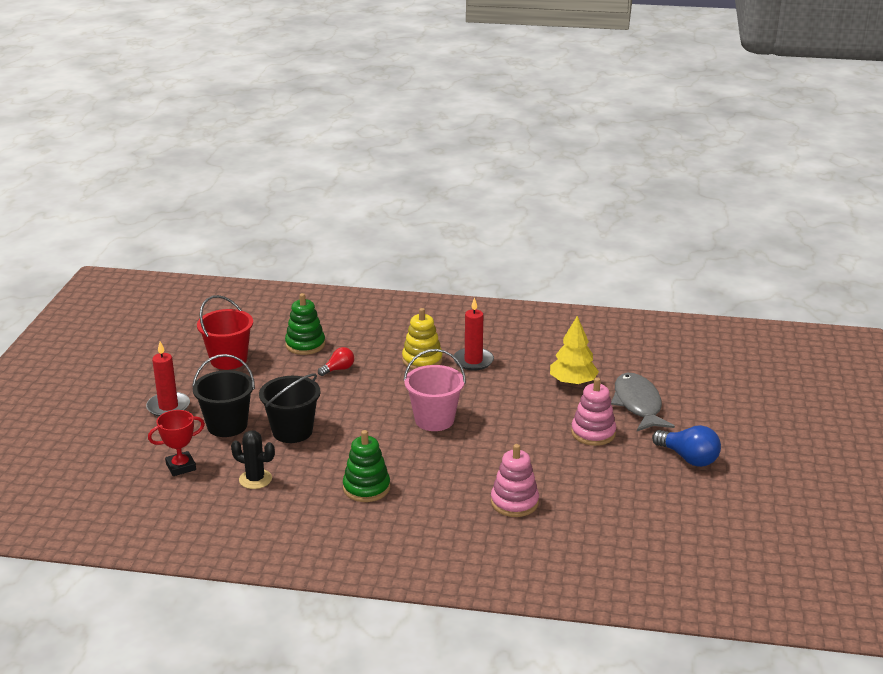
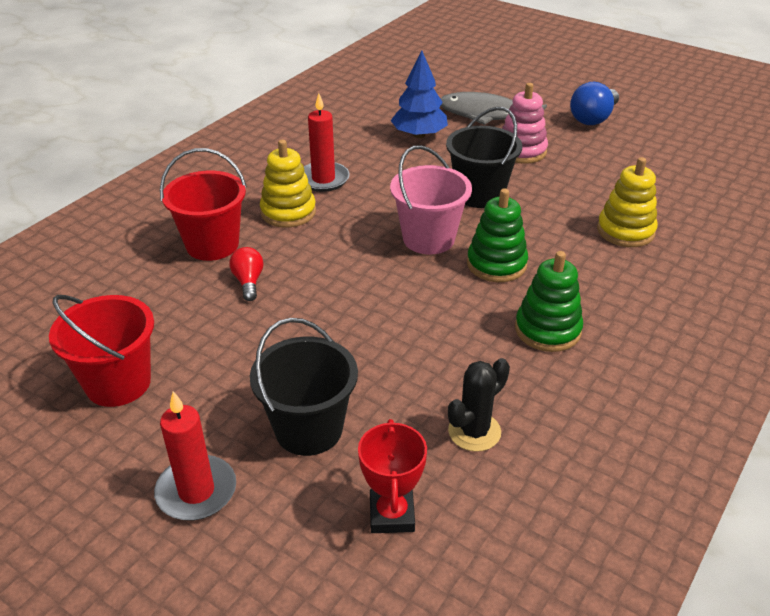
camera: 65 degrees left, 10 degrees up
black bucket [259,373,321,443] -> black bucket moved to [446,107,522,208]
green stacking toy [285,293,325,355] -> green stacking toy moved to [467,188,528,282]
pink stacking toy [491,444,539,517] -> yellow stacking toy [597,157,658,247]
yellow tree [550,316,599,385] -> blue tree [391,50,448,138]
blue light bulb [652,425,721,467] -> blue light bulb turned 150 degrees clockwise [570,82,619,125]
none -> red bucket [160,148,247,261]

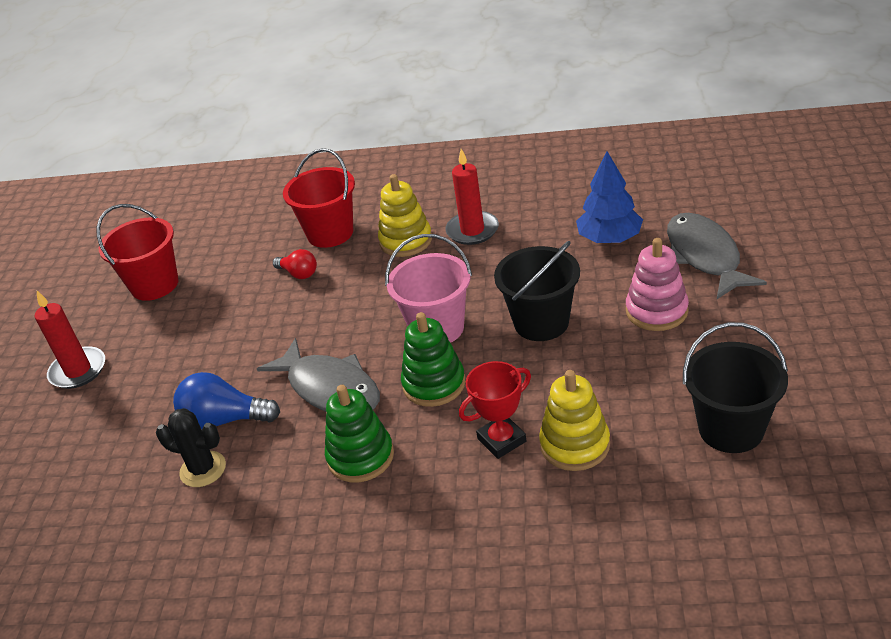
camera: 65 degrees right, 0 degrees up
red light bulb [229,247,263,301] -> red light bulb turned 75 degrees clockwise [273,249,317,279]
black bucket [250,318,358,456] -> black bucket moved to [683,322,788,453]
red trophy [358,419,427,533] -> red trophy moved to [459,361,531,459]
blue light bulb [570,82,619,125] -> blue light bulb moved to [173,372,280,430]
none -> grey fish [257,338,380,412]

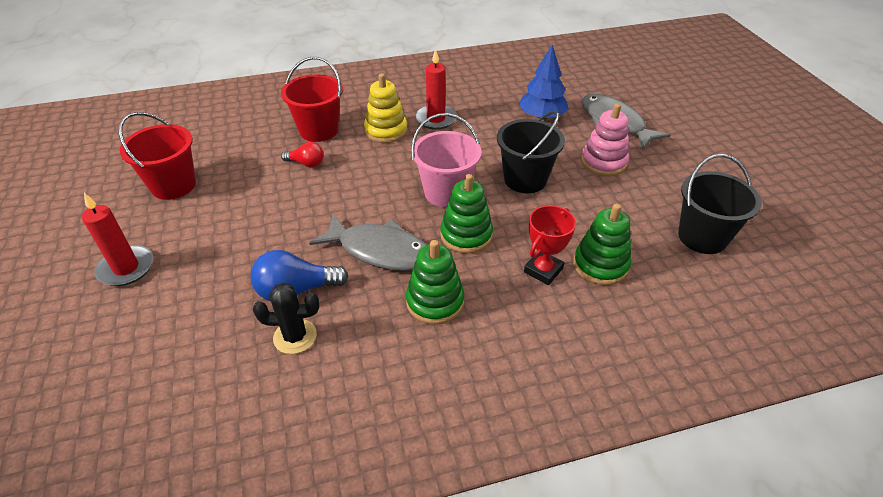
camera: 25 degrees left, 5 degrees up
yellow stacking toy [539,370,610,471] -> green stacking toy [573,203,631,285]

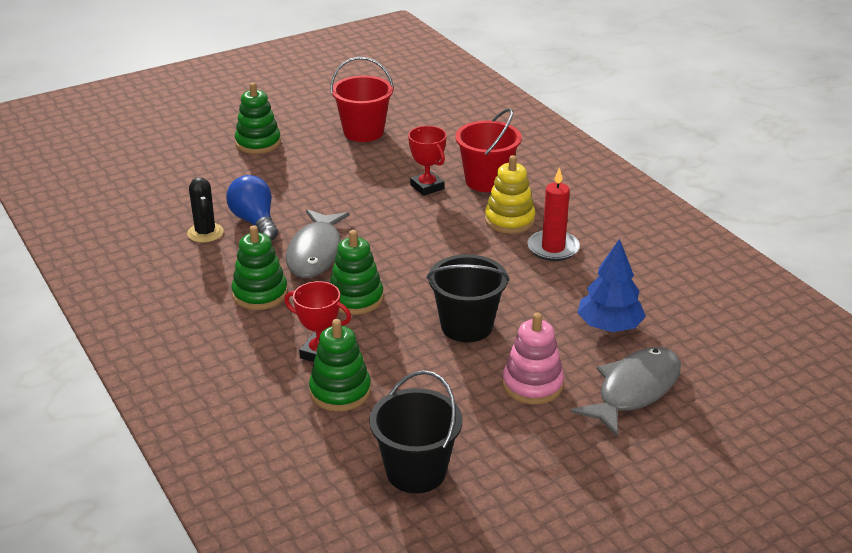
camera: 75 degrees right, 10 degrees down
red candle [82,193,154,286] -> green stacking toy [235,82,281,154]
red light bulb [281,142,324,167] -> red trophy [408,126,447,196]
pink bucket [411,113,482,207] -> none

